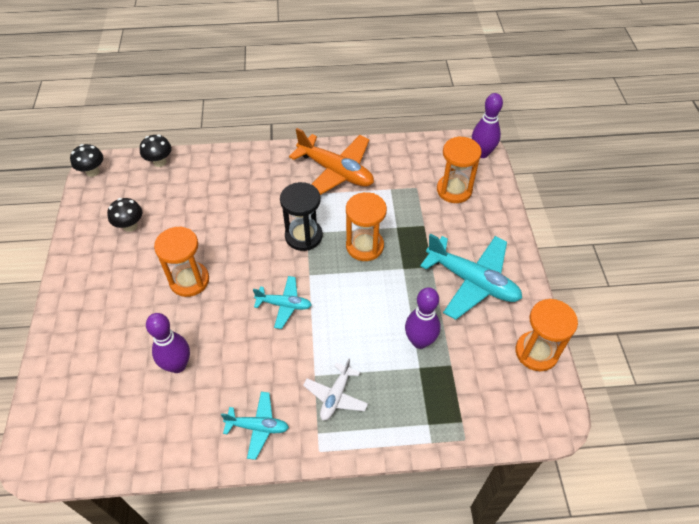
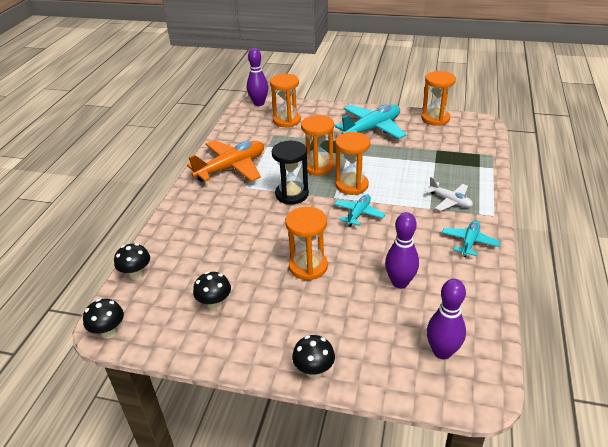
camera: 70 degrees left, 15 degrees down
purple bowling pin [405,287,440,349] -> purple bowling pin moved to [427,279,466,360]
none -> black mushroom [292,335,335,378]
none -> orange hourglass [335,132,370,195]

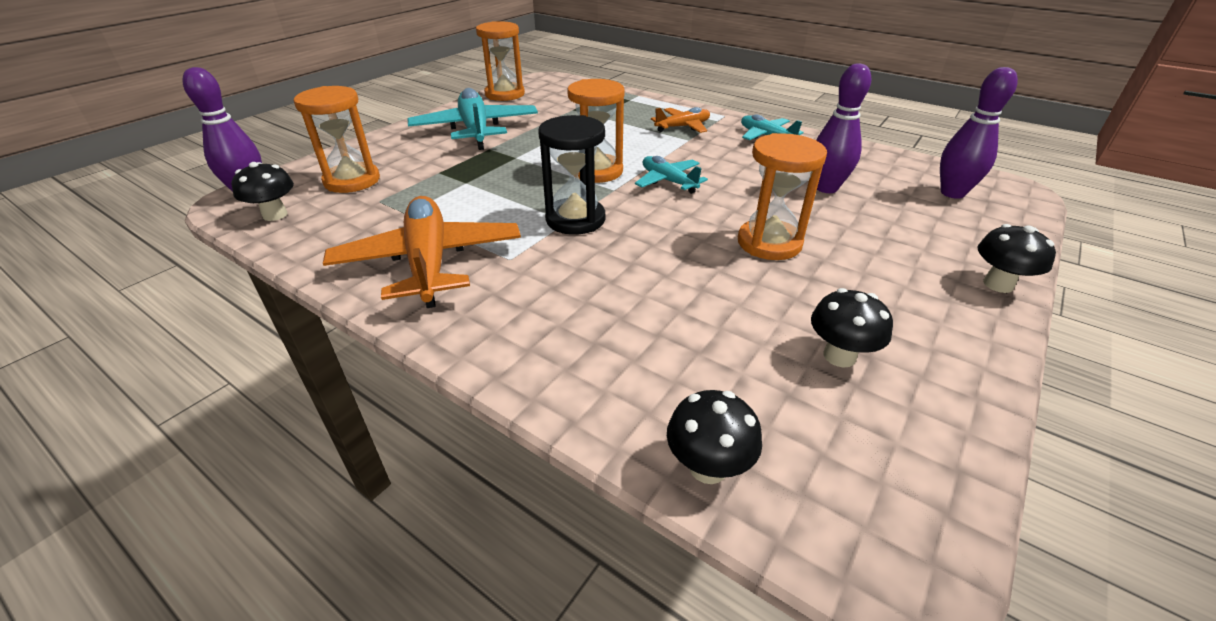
camera: 70 degrees left, 0 degrees up
black mushroom [83,299,124,339] -> black mushroom moved to [231,162,294,221]
orange hourglass [301,115,334,176] -> none
white plane [425,177,473,211] -> orange plane [651,107,710,133]

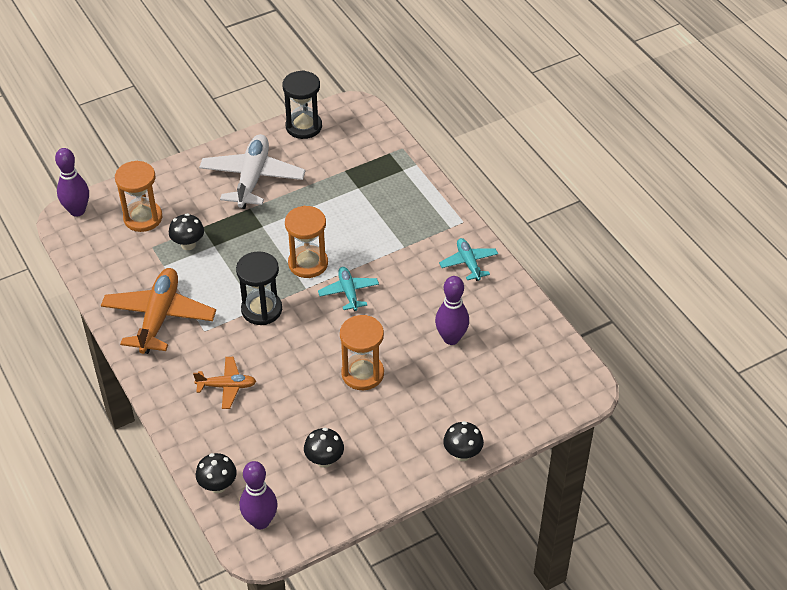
camera: 25 degrees right, 10 degrees up
black mushroom [231,162,294,221] -> black mushroom moved to [169,213,204,250]
turquoise plane [408,88,538,150] -> white plane [199,134,306,209]
orange hourglass [476,21,525,101] -> black hourglass [282,70,322,139]
orange plane [651,107,710,133] -> orange plane moved to [193,357,256,409]
purple bowling pin [940,67,1018,199] -> purple bowling pin moved to [240,461,278,529]

